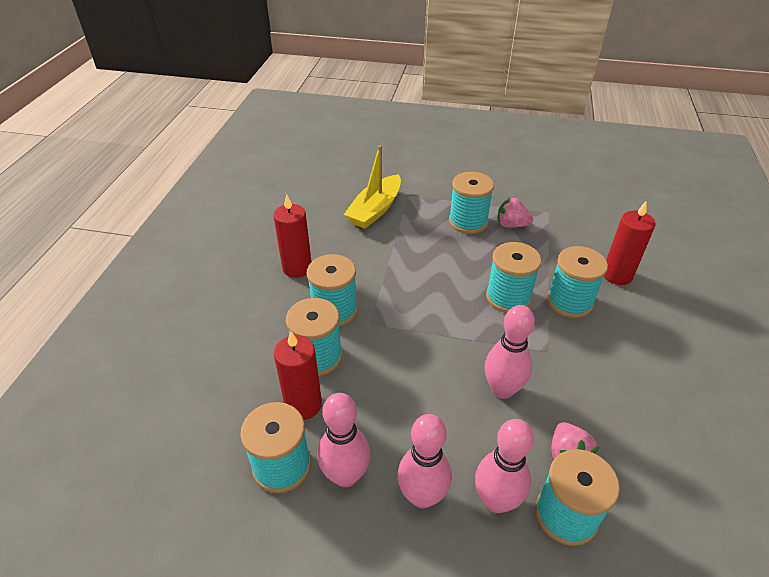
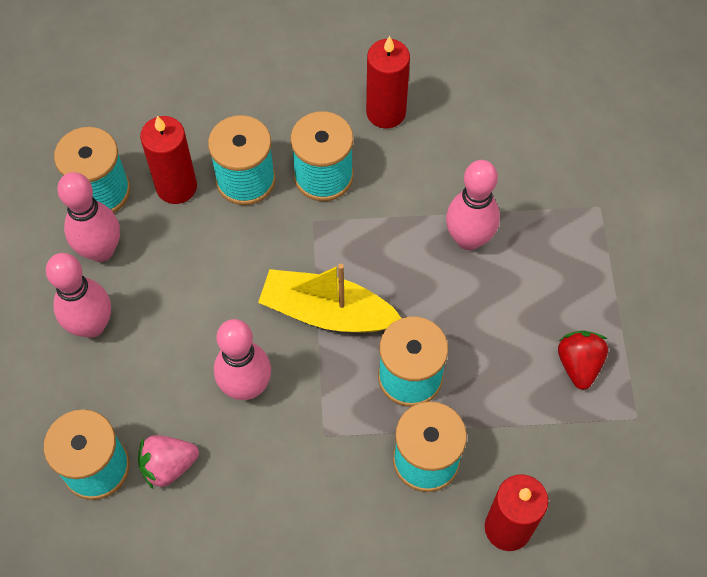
camera: 75 degrees right, 20 degrees up
yellow boat [344,145,401,229] -> yellow boat moved to [258,264,401,332]
turquoise spool [449,172,494,234] -> none
pink bowling pin [475,419,534,513] -> pink bowling pin moved to [446,160,500,250]
pink strawberry [498,198,533,228] -> red strawberry [558,330,608,390]

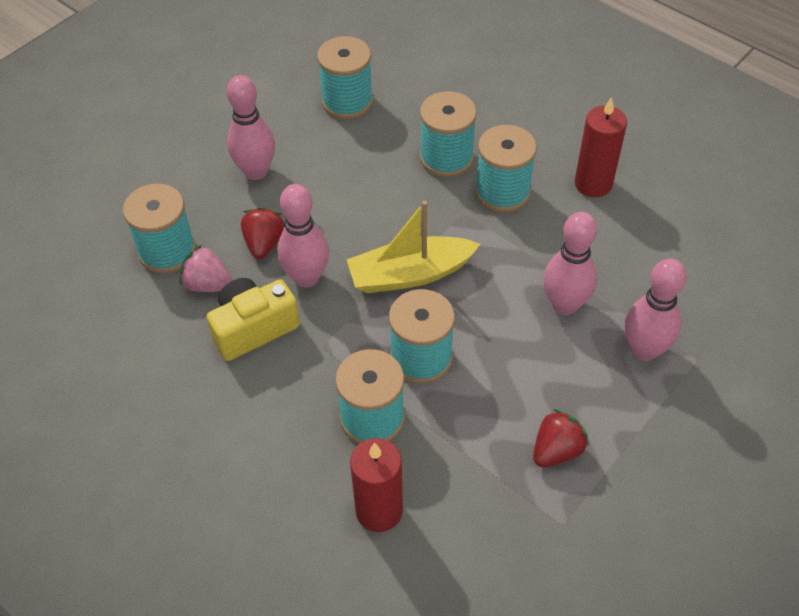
camera: 45 degrees right, 10 degrees down
pink bowling pin [57,172,120,262] -> pink bowling pin moved to [625,258,687,361]
red candle [140,116,197,204] -> none
yellow boat [258,264,401,332] -> yellow boat turned 75 degrees counterclockwise [347,201,480,293]
none -> yellow camera [207,278,300,361]
none -> red strawberry [241,207,285,259]

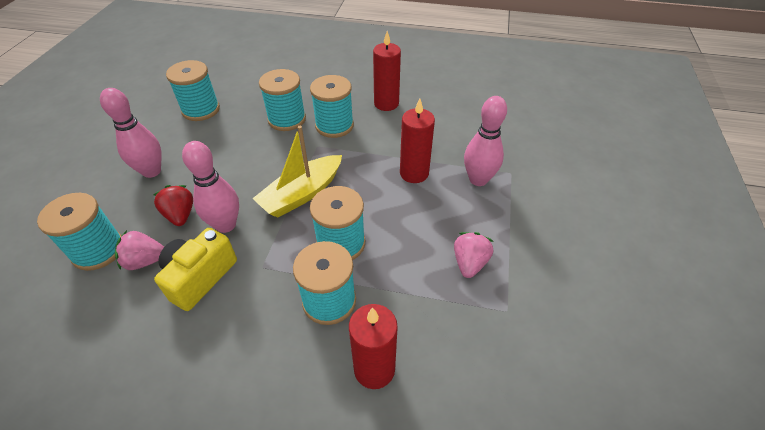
camera: 30 degrees left, 5 degrees down
red strawberry [533,409,589,467] -> pink strawberry [454,232,494,278]
pink bowling pin [543,212,597,315] -> red candle [400,99,435,183]

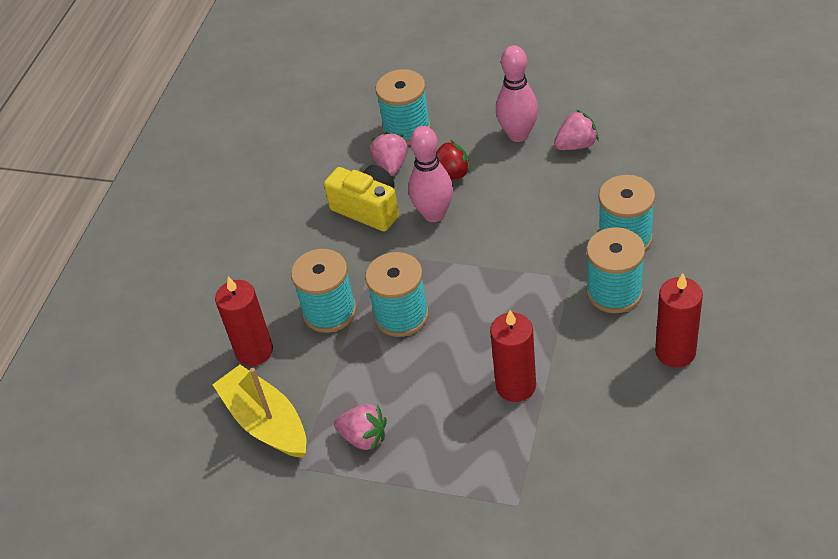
camera: 100 degrees right, 0 degrees up
turquoise spool [166,60,220,121] -> none
yellow boat [252,126,342,217] -> yellow boat moved to [212,365,306,458]
pink bowling pin [464,96,507,186] -> none
none -> pink strawberry [554,110,599,150]

